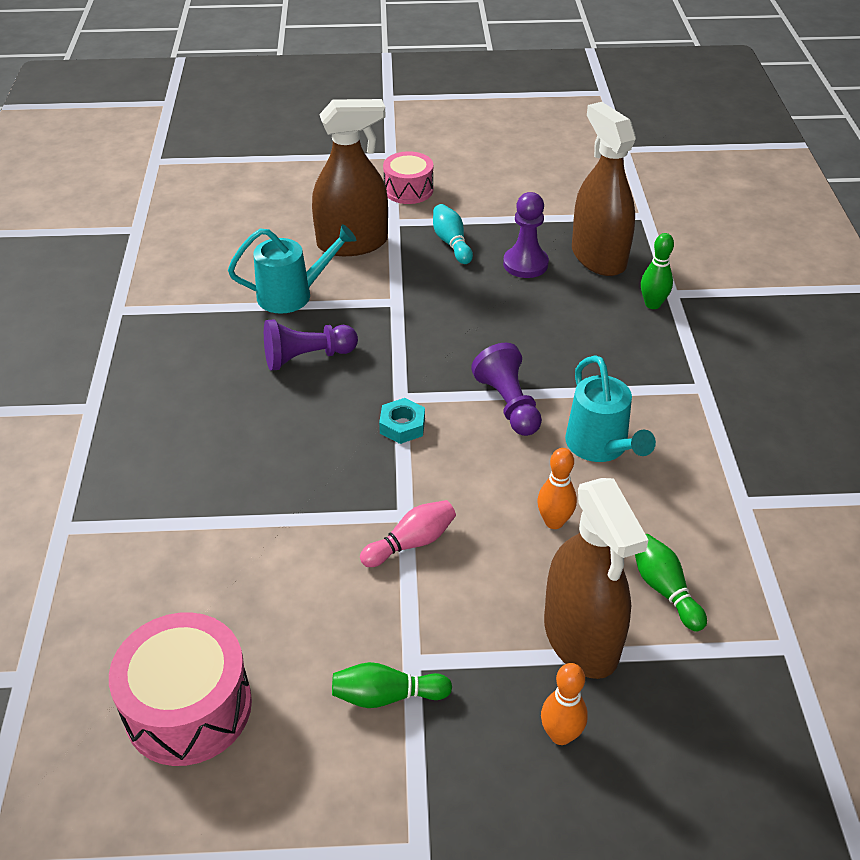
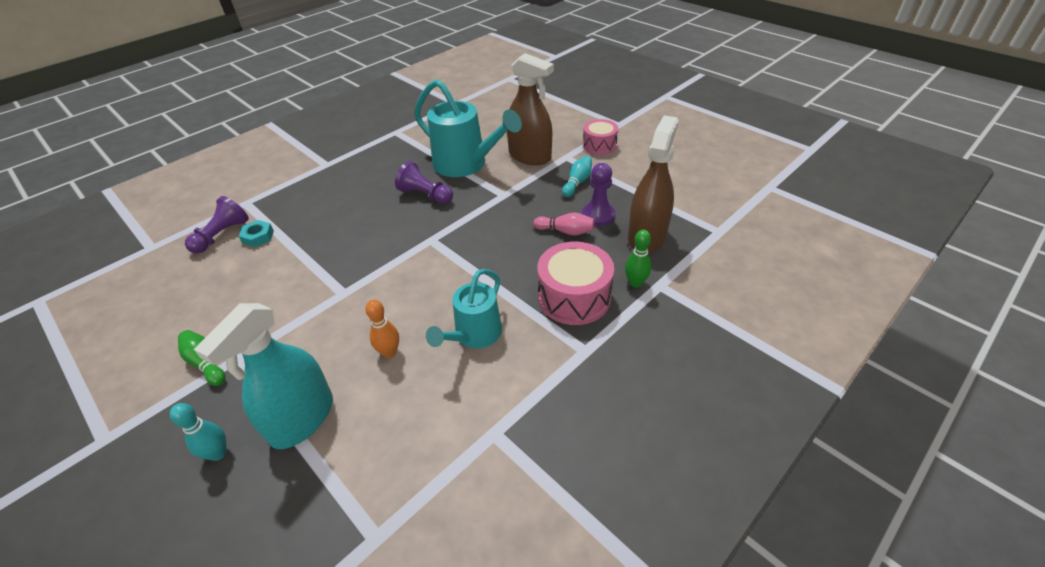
camera: 50 degrees right, 0 degrees up
pink drum [109,612,252,766] -> pink drum moved to [537,242,614,325]
turquoise watering can [228,224,356,314] -> turquoise watering can [414,79,522,177], size x1.59
pink bowling pin [360,500,456,567] -> pink bowling pin moved to [534,212,595,236]
turquoise nut [379,398,425,444] -> turquoise nut moved to [239,220,274,247]
purple pawn [471,343,542,436] -> purple pawn moved to [185,196,249,254]
orange bowling pin [541,663,588,745] -> turquoise bowling pin [170,403,227,461]
brown spray bottle [544,478,648,679] -> turquoise spray bottle [194,303,333,449]
green bowling pin [635,534,707,632] -> none

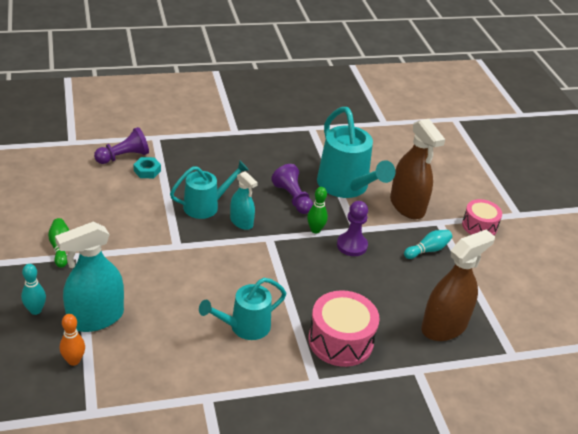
camera: 25 degrees right, 5 degrees down
orange bowling pin [365,300,399,358] -> orange bowling pin moved to [60,314,85,366]
pink bowling pin [534,212,595,236] -> none
purple pawn [582,163,615,226] -> purple pawn moved to [337,201,368,256]
green bowling pin [625,230,651,288] -> green bowling pin moved to [307,187,328,233]
none -> turquoise watering can [170,161,249,219]
none -> turquoise spray bottle [230,171,258,230]

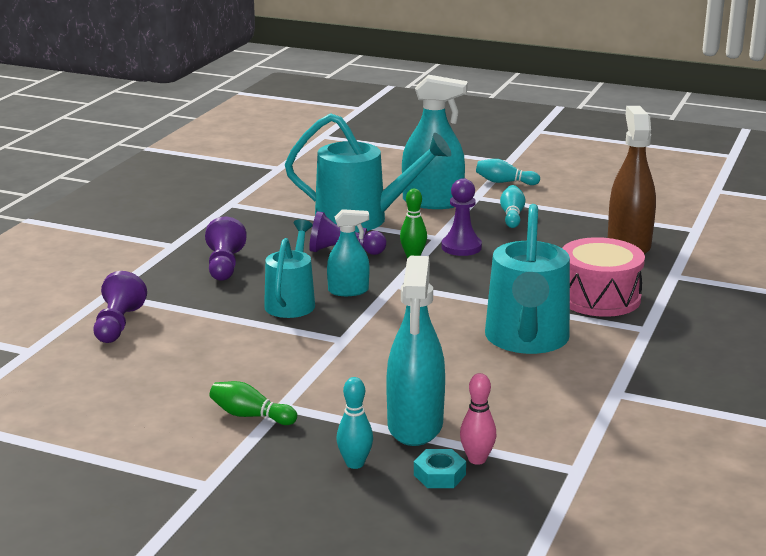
camera: 50 degrees left, 15 degrees down
orange bowling pin [60,314,85,366] -> pink bowling pin [460,373,496,465]
turquoise nut [133,157,161,178] -> turquoise nut moved to [414,449,466,488]
turquoise watering can [199,278,286,340] -> turquoise watering can [485,204,570,354], size x1.59
brown spray bottle [390,119,445,219] -> turquoise spray bottle [402,75,468,209]
pink drum [462,199,502,235] -> turquoise bowling pin [476,159,540,185]
none -> purple pawn [205,217,247,281]

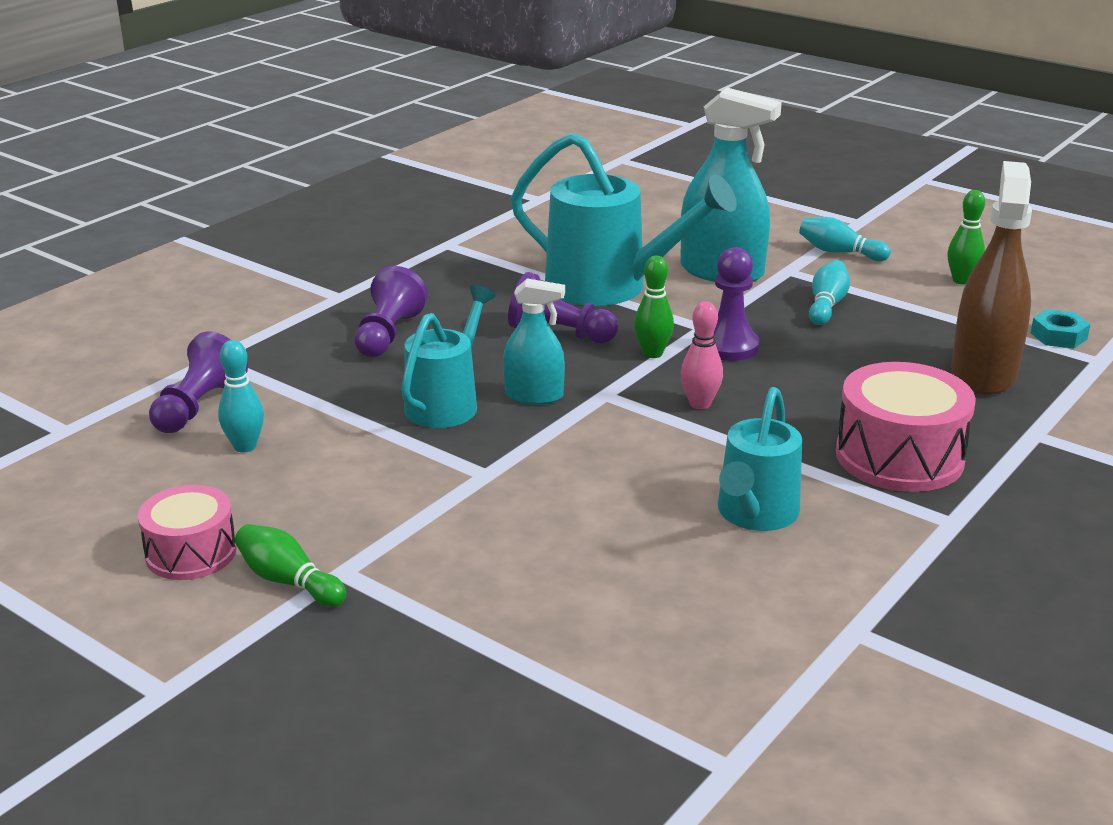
camera: 15 degrees right, 5 degrees up
turquoise bowling pin [336,377,373,469] -> turquoise bowling pin moved to [218,340,264,453]
turquoise spray bottle [387,256,445,446] -> none
turquoise nut [414,449,466,488] -> turquoise nut moved to [1031,309,1090,348]
pink bowling pin [460,373,496,465] -> pink bowling pin moved to [681,301,723,409]
turquoise watering can [485,204,570,354] -> turquoise watering can [718,387,802,531], size x0.63
none -> pink drum [138,485,237,580]
none -> green bowling pin [947,190,985,285]

